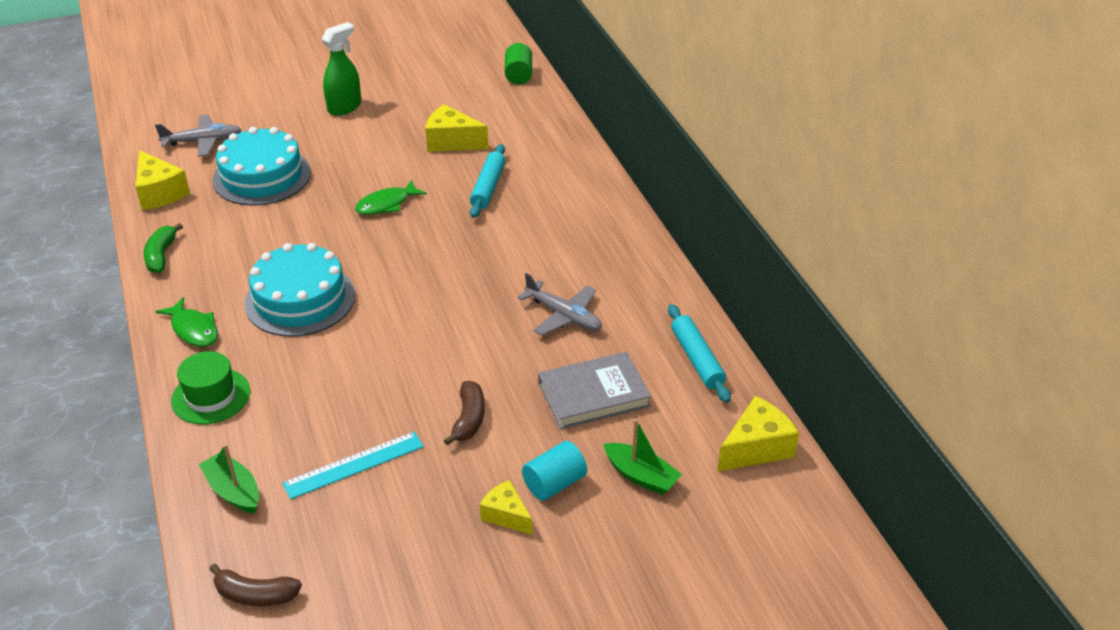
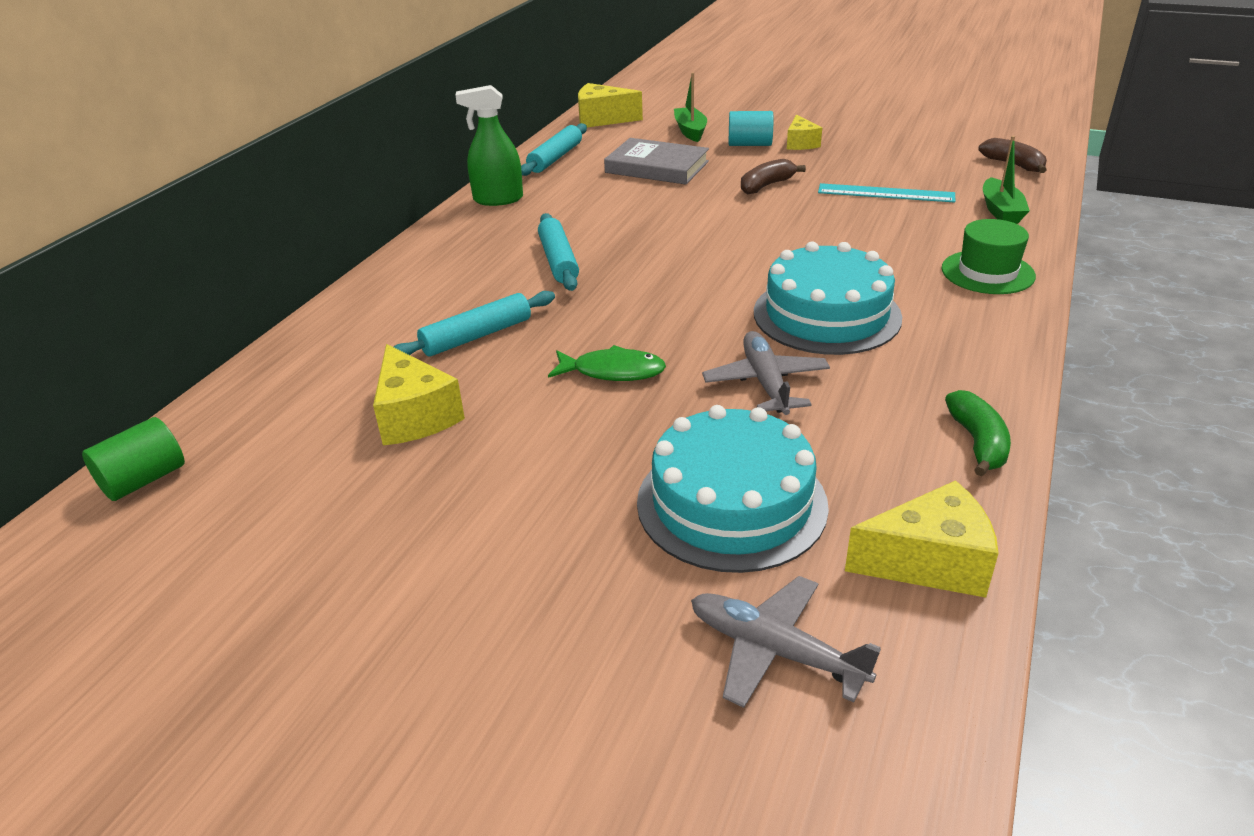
camera: 135 degrees left, 5 degrees down
yellow cheese [135,150,190,210] -> yellow cheese turned 75 degrees clockwise [845,480,999,598]
green banana [144,223,183,273] -> green banana turned 45 degrees counterclockwise [945,390,1011,477]
green fish [156,297,218,347] -> none
green spray bottle [322,22,361,116] -> green spray bottle moved to [455,85,523,206]
grey plane [517,273,602,336] -> grey plane moved to [702,331,830,415]
none -> turquoise rolling pin [538,213,579,291]

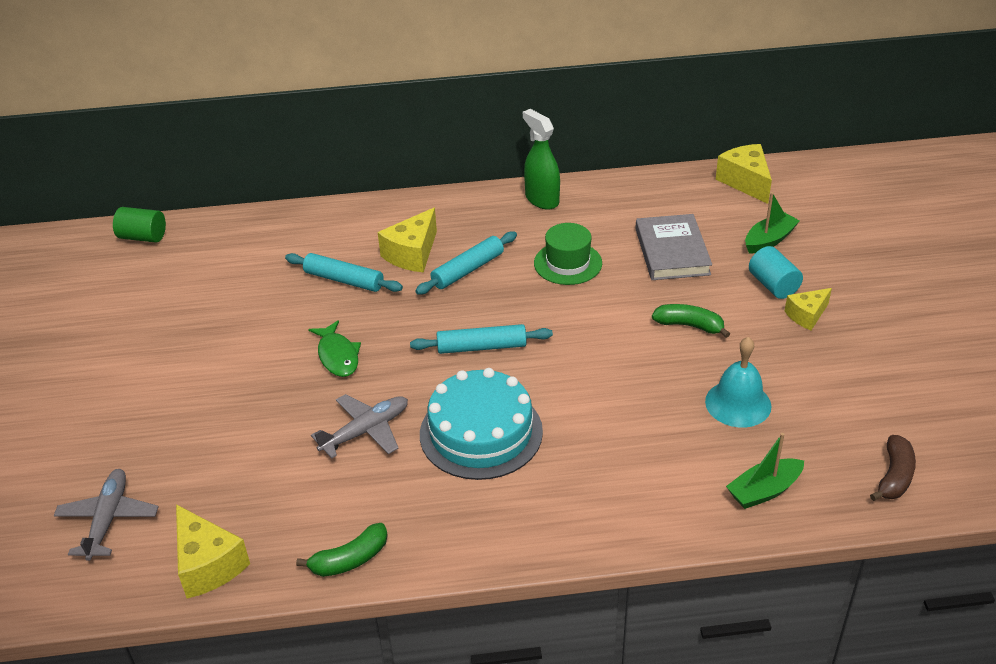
camera: 60 degrees right, 5 degrees up
yellow cheese [373,344,465,445] -> yellow cheese moved to [378,208,437,272]
turquoise rolling pin [521,123,587,176] -> turquoise rolling pin moved to [410,324,553,354]
turquoise cake [637,405,829,573] -> none
brown banana [741,159,806,195] -> green banana [652,304,730,338]
turquoise ruler [818,183,955,203] -> turquoise bell [705,337,771,428]
green hat [942,219,1036,294] -> green hat moved to [534,223,602,285]

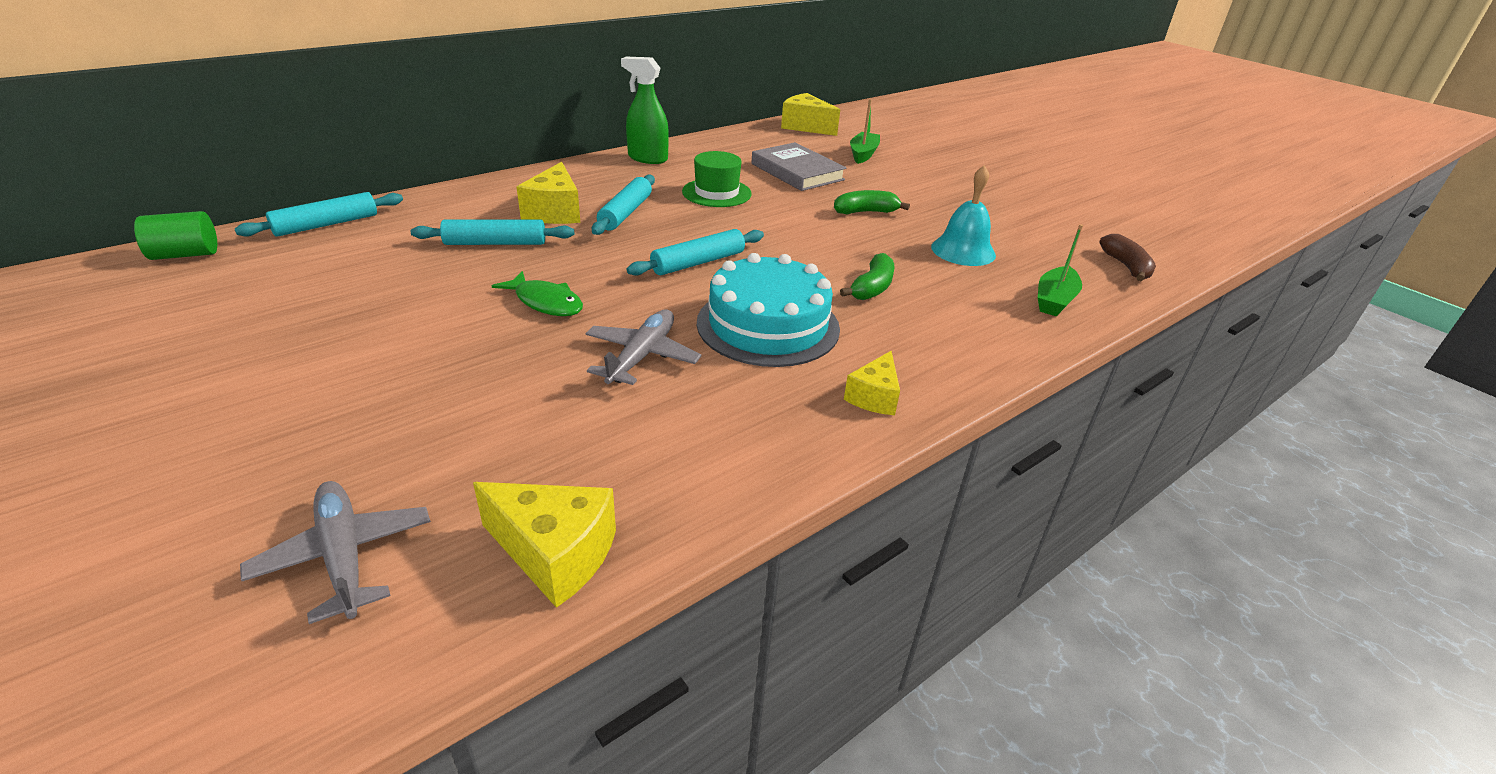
camera: 35 degrees left, 5 degrees down
green banana [296,523,388,577] -> green banana moved to [840,253,894,300]
turquoise cylinder [749,246,803,299] -> none
yellow cheese [785,288,832,330] -> yellow cheese moved to [844,351,900,415]
none -> turquoise rolling pin [235,192,403,237]

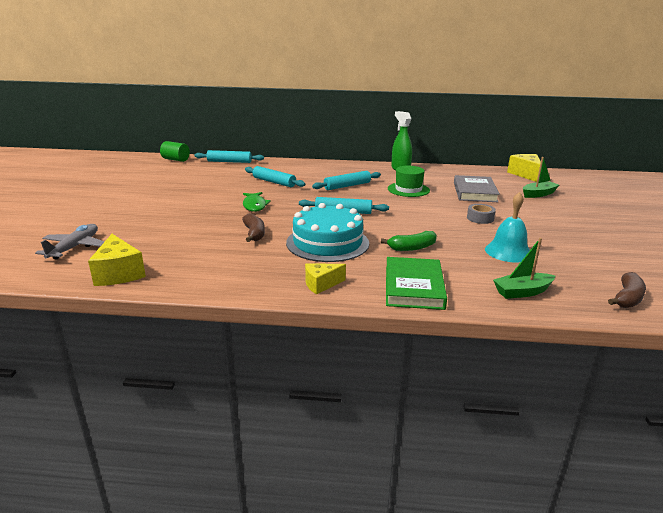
camera: 45 degrees right, 10 degrees down
yellow cheese [517,162,580,224] -> none
grey plane [585,309,701,385] -> brown banana [242,213,265,242]
green banana [834,190,910,214] -> grey tape [467,204,496,224]
none -> green book [386,257,447,310]

